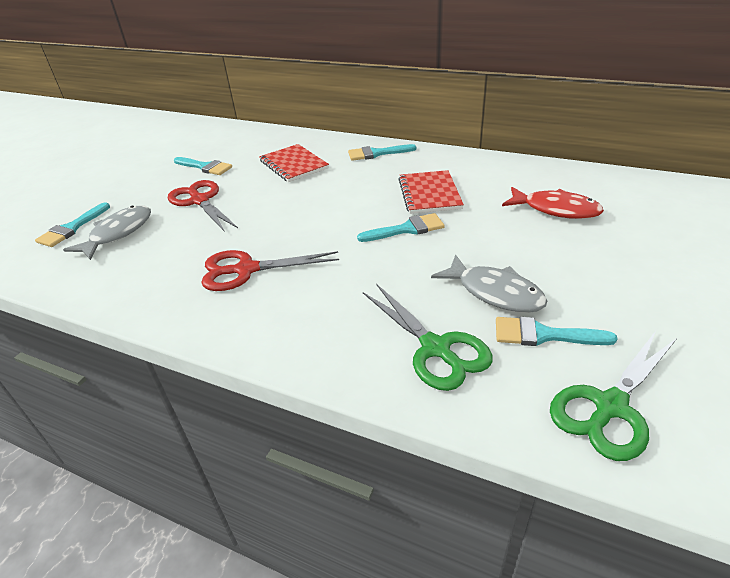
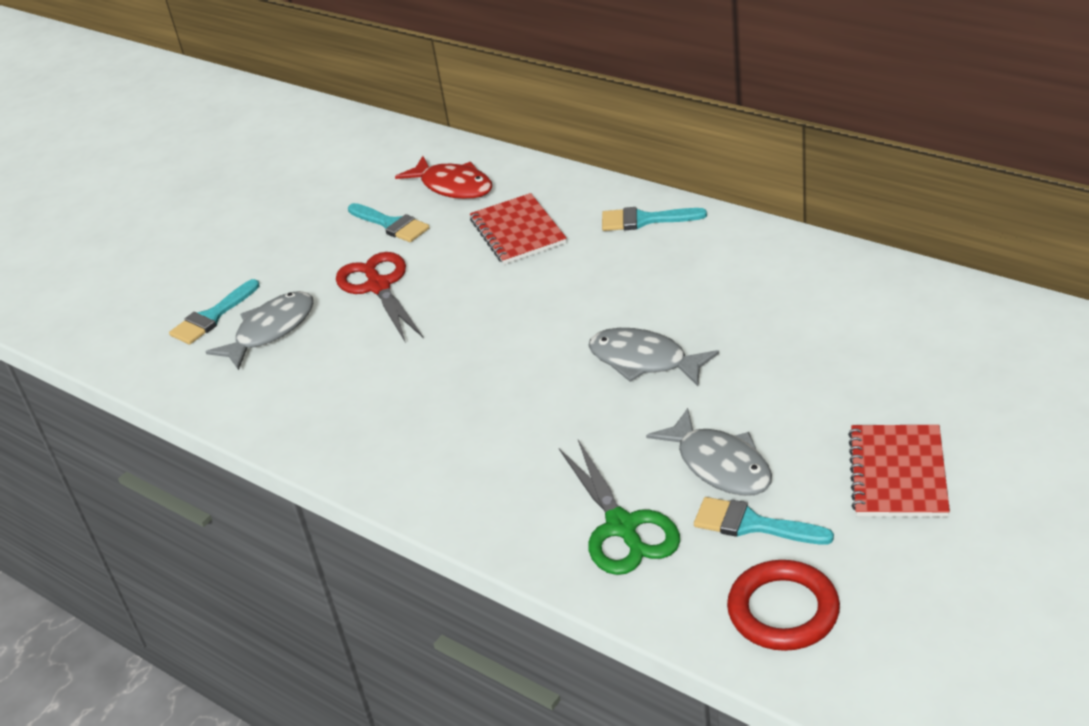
camera: 15 degrees right, 0 degrees up
red scissors [201,250,339,291] -> none
turquoise brush [357,213,445,242] -> grey fish [588,328,719,386]
red notebook [398,170,464,214] -> red notebook moved to [848,425,950,517]
red fish [502,187,604,219] -> red fish moved to [395,156,492,199]
green scissors [550,331,677,461] -> red ring [727,560,840,651]

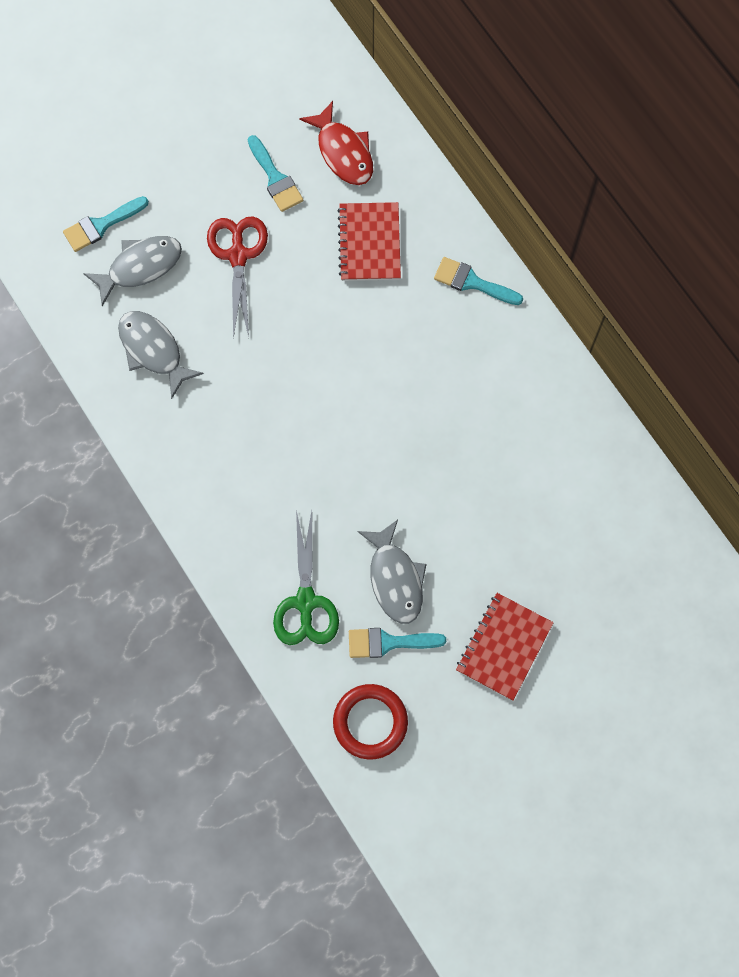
camera: 15 degrees right, 35 degrees up
grey fish [588,328,719,386] -> grey fish moved to [118,311,204,399]
turquoise brush [694,497,834,545] -> turquoise brush turned 45 degrees counterclockwise [349,628,446,658]

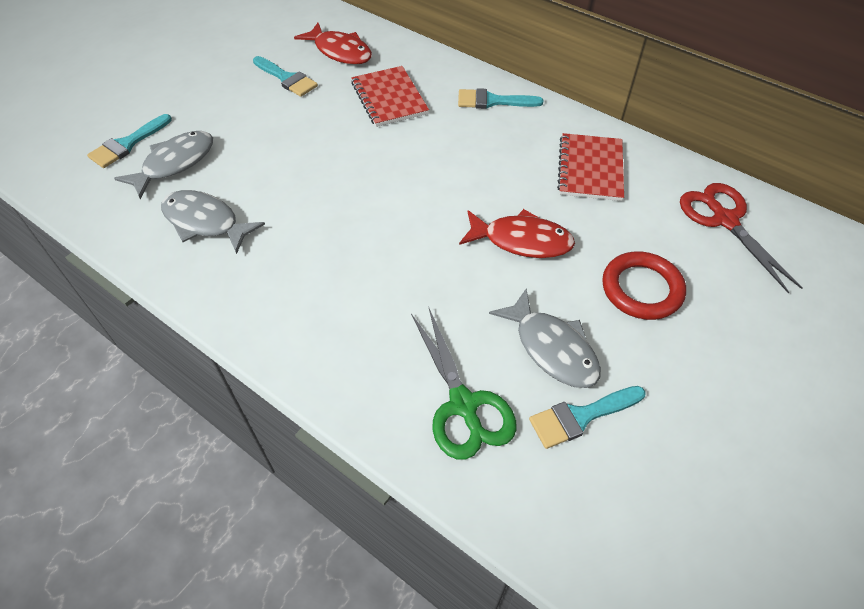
camera: 20 degrees left, 20 degrees down
red scissors [207,216,268,338] -> red scissors moved to [680,183,802,294]
red ring [333,684,408,760] -> red ring moved to [602,251,686,320]
red notebook [456,593,554,701] -> red notebook moved to [557,133,624,201]
none -> red fish [459,209,575,258]

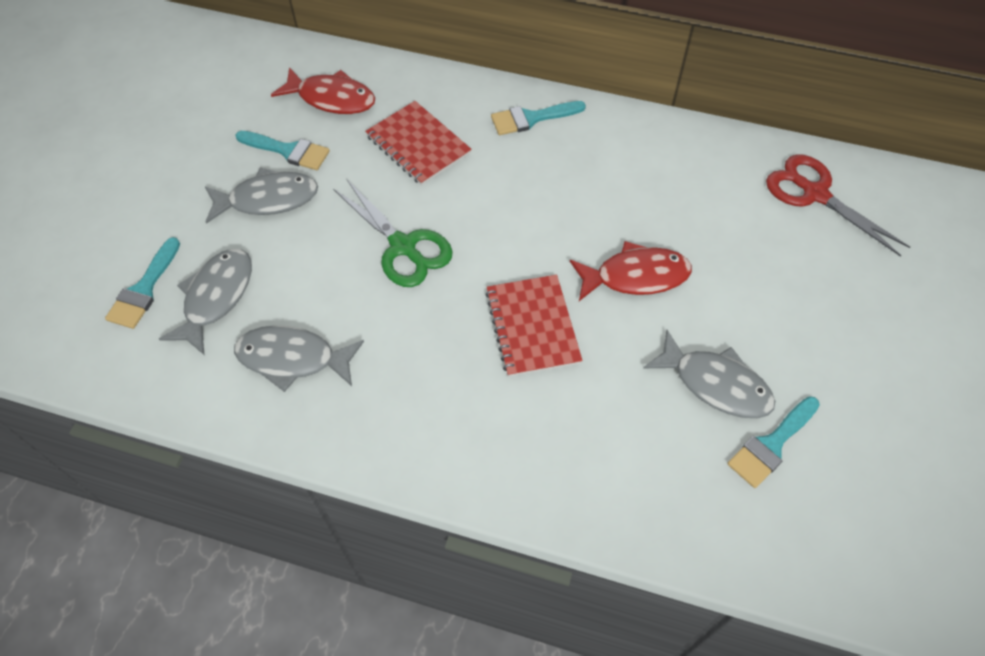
camera: 20 degrees left, 5 degrees up
green scissors [411,308,517,460] -> green scissors moved to [333,180,453,287]
red notebook [557,133,624,201] -> red notebook moved to [485,275,583,377]
red ring [602,251,686,320] -> none
none -> grey fish [205,168,318,224]

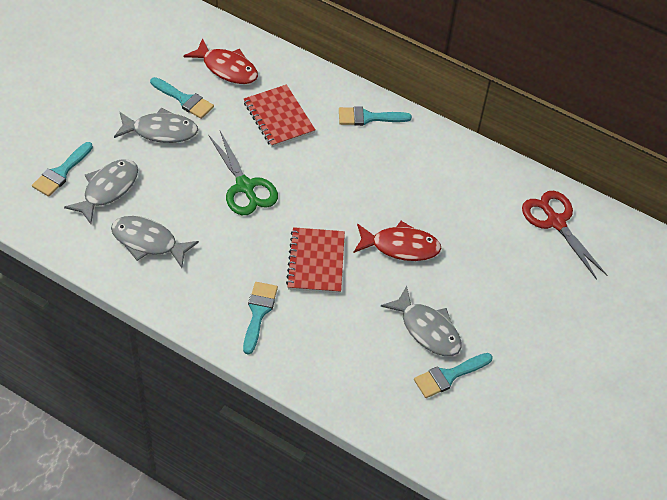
camera: 10 degrees right, 5 degrees down
none -> turquoise brush [243,282,278,355]

